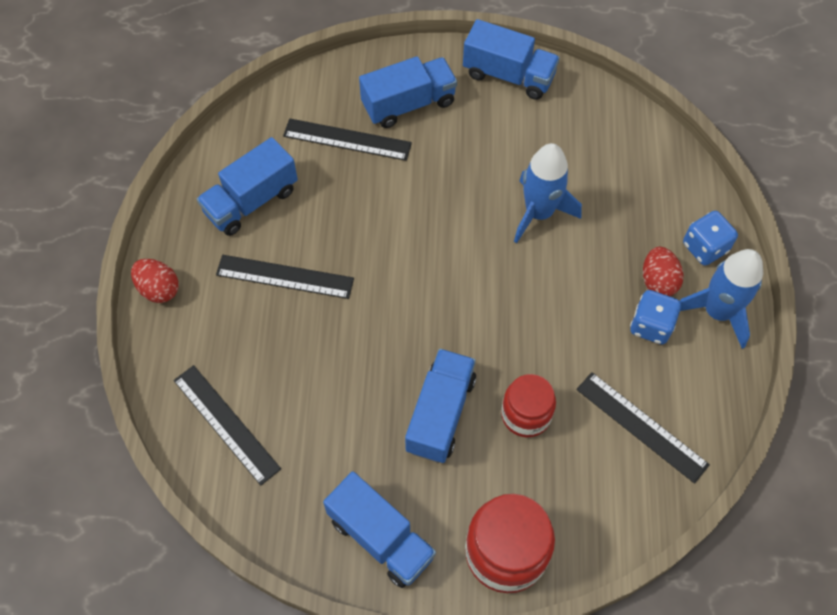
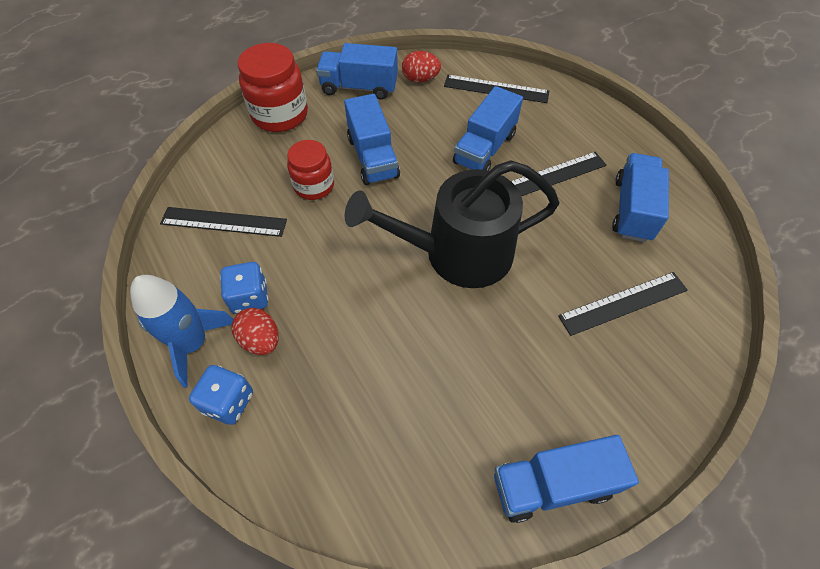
camera: 145 degrees right, 5 degrees down
red egg [131,259,179,303] -> red egg moved to [402,51,441,83]
blue truck [359,56,457,128] -> blue truck moved to [453,86,523,171]
blue rocket [514,143,582,243] -> none
none -> black watering can [345,160,560,288]

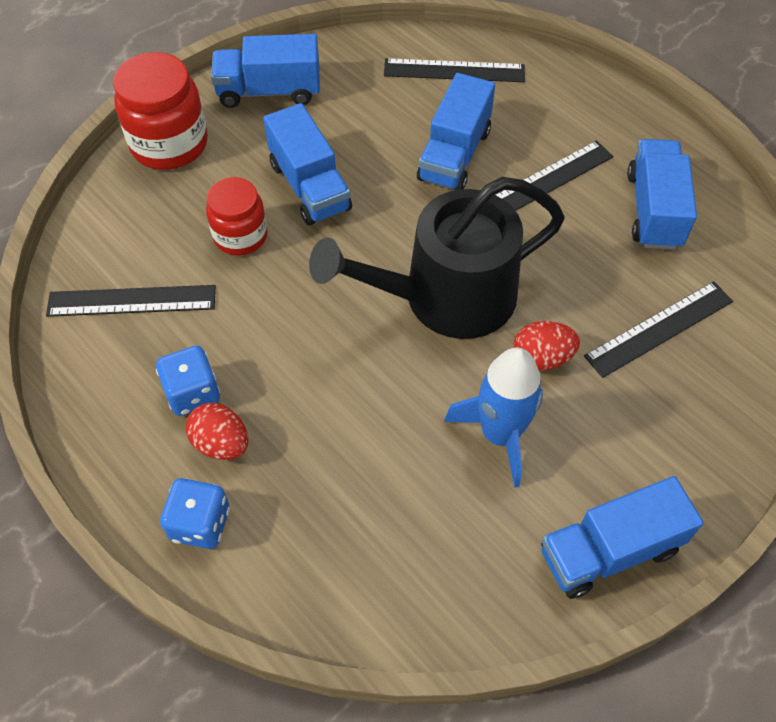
camera: 10 degrees left, 0 degrees up
blue rocket [130,275,234,388] -> blue rocket moved to [444,348,543,487]
red egg [402,51,441,83] -> red egg moved to [513,321,580,371]

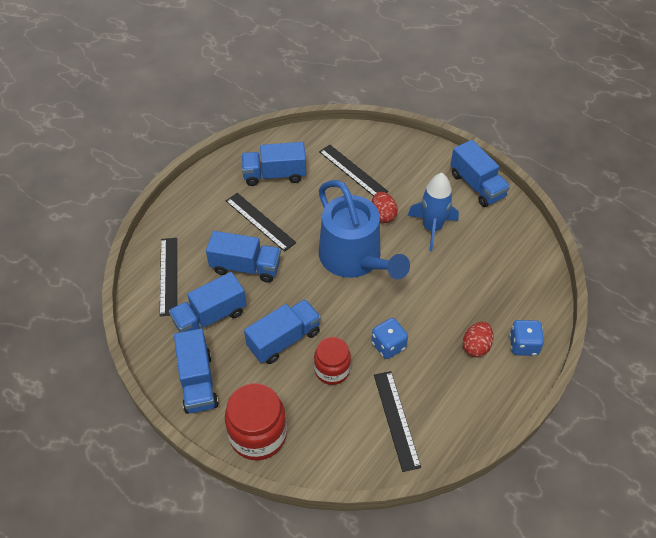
camera: 100 degrees left, 5 degrees down
blue dice [156,346,220,416] -> blue dice moved to [371,318,408,359]
black watering can [309,177,565,339] -> blue watering can [319,180,410,279]
none -> blue truck [169,272,247,332]

